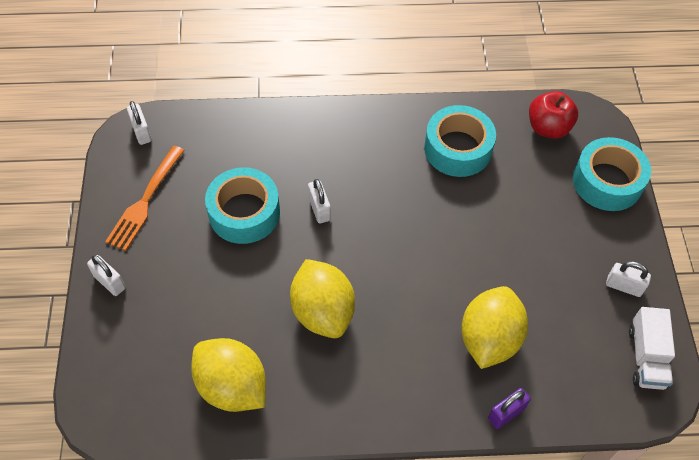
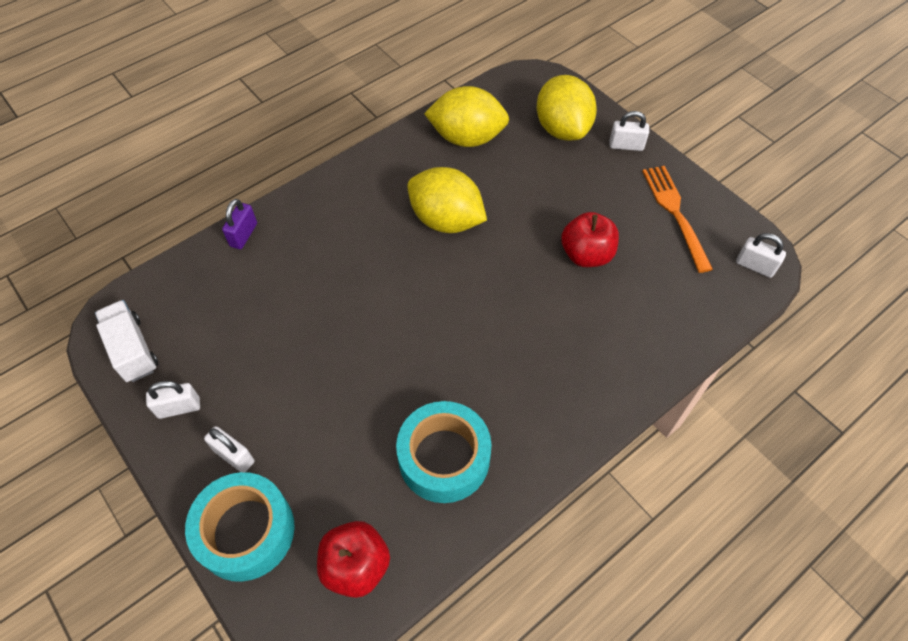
camera: 145 degrees right, 0 degrees up
turquoise tape [205,167,280,244] -> red apple [561,212,619,267]
white padlock [308,179,331,223] -> white padlock moved to [204,426,254,472]
yellow lemon [461,286,528,369] -> yellow lemon moved to [537,75,597,141]

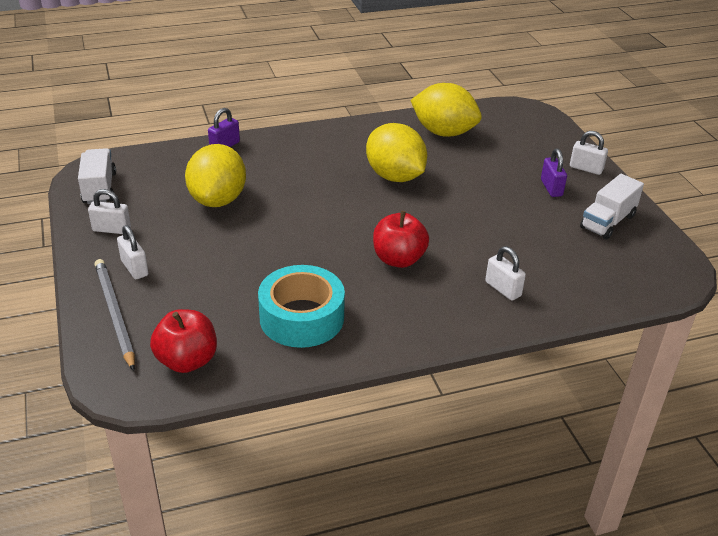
camera: 20 degrees right, 20 degrees down
turquoise tape [185,472,295,582] -> grey pencil [94,259,135,371]
yellow lemon [537,75,597,141] -> yellow lemon moved to [185,144,246,207]
red apple [561,212,619,267] -> red apple moved to [373,211,429,268]
orange fork [642,166,713,273] -> white truck [580,174,644,239]
white padlock [736,233,786,278] -> white padlock moved to [485,246,526,301]
none -> purple padlock [541,148,567,197]

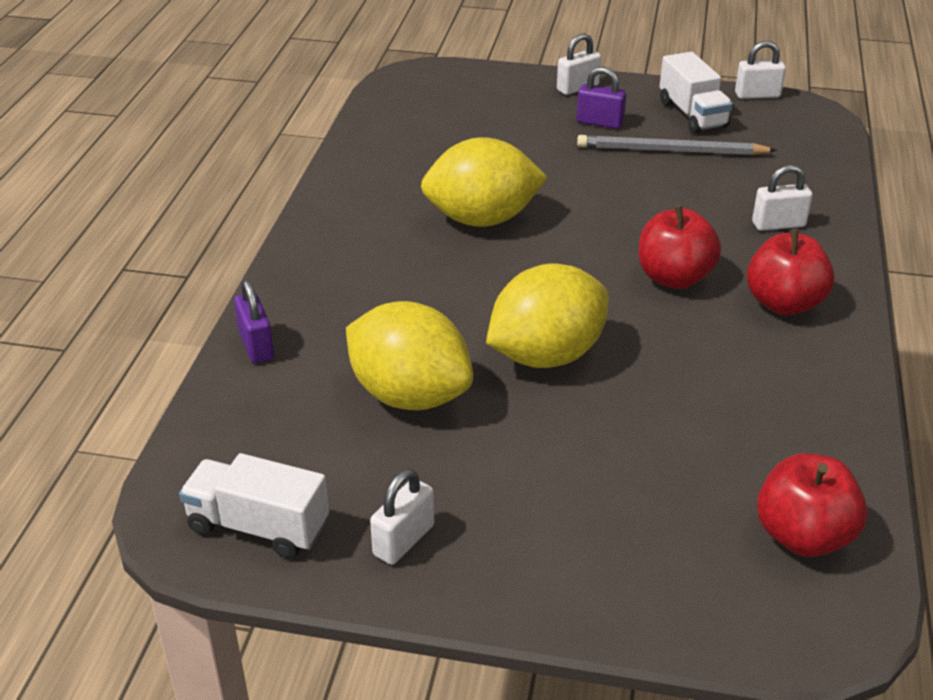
camera: 60 degrees left, 0 degrees up
grey pencil [94,259,135,371] -> grey pencil moved to [577,135,777,155]
white padlock [117,225,148,279] -> white padlock moved to [735,41,786,99]
turquoise tape [258,265,345,348] -> none
yellow lemon [410,83,482,137] -> yellow lemon moved to [486,264,609,368]
none -> red apple [747,229,835,316]

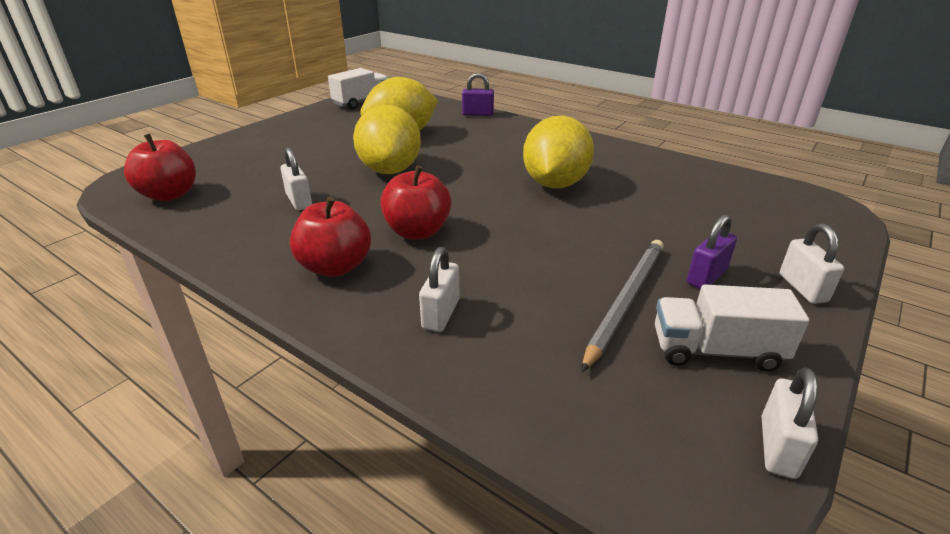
camera: 115 degrees right, 5 degrees down
white padlock [370,469,434,565] -> white padlock moved to [280,147,312,210]

